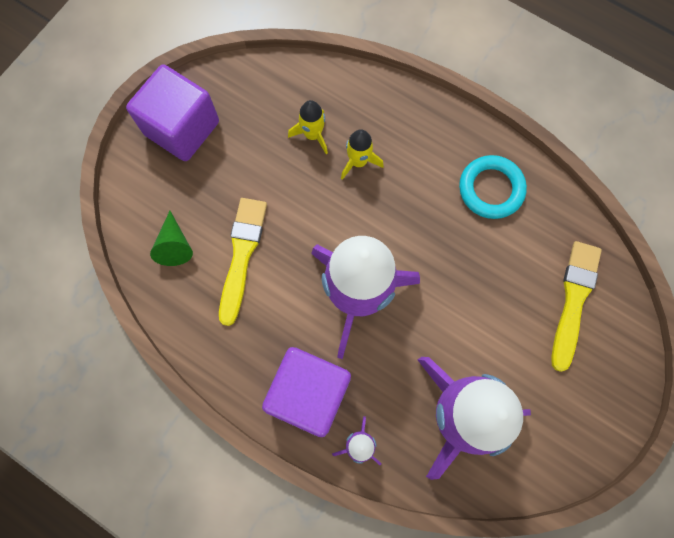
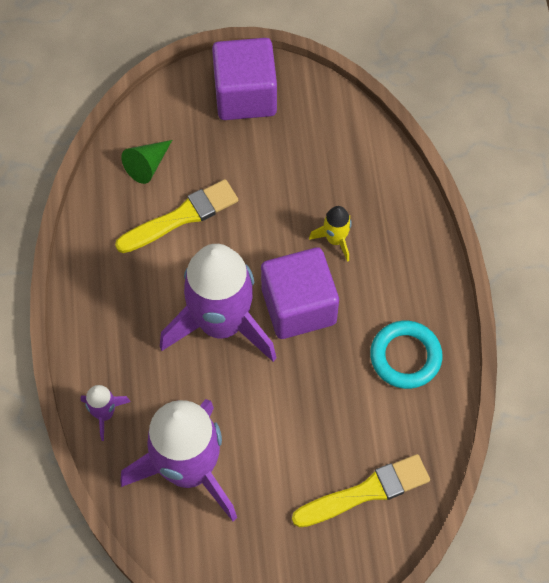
camera: 50 degrees right, 10 degrees down
purple cube [262,347,351,437] -> purple cube moved to [261,247,339,339]
yellow rocket [288,100,328,154] -> none

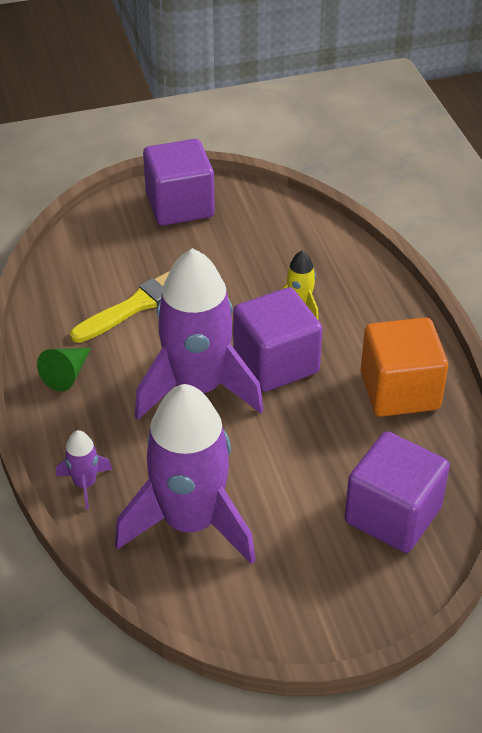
camera: 10 degrees left, 20 degrees down
green cone [121,140,172,184] -> green cone moved to [37,348,91,392]
yellow brush [292,454,430,528] -> purple cube [345,431,450,553]
turquoise ring [370,321,443,389] -> orange cube [361,317,448,417]

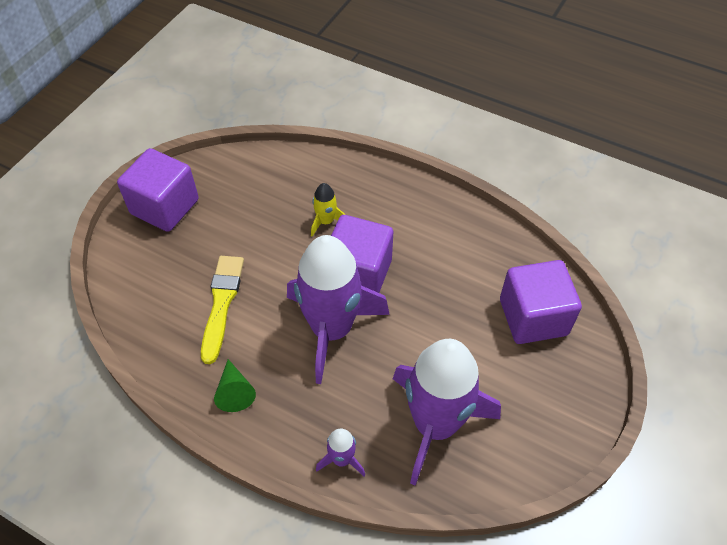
camera: 45 degrees left, 10 degrees up
orange cube [361,317,448,417] -> none

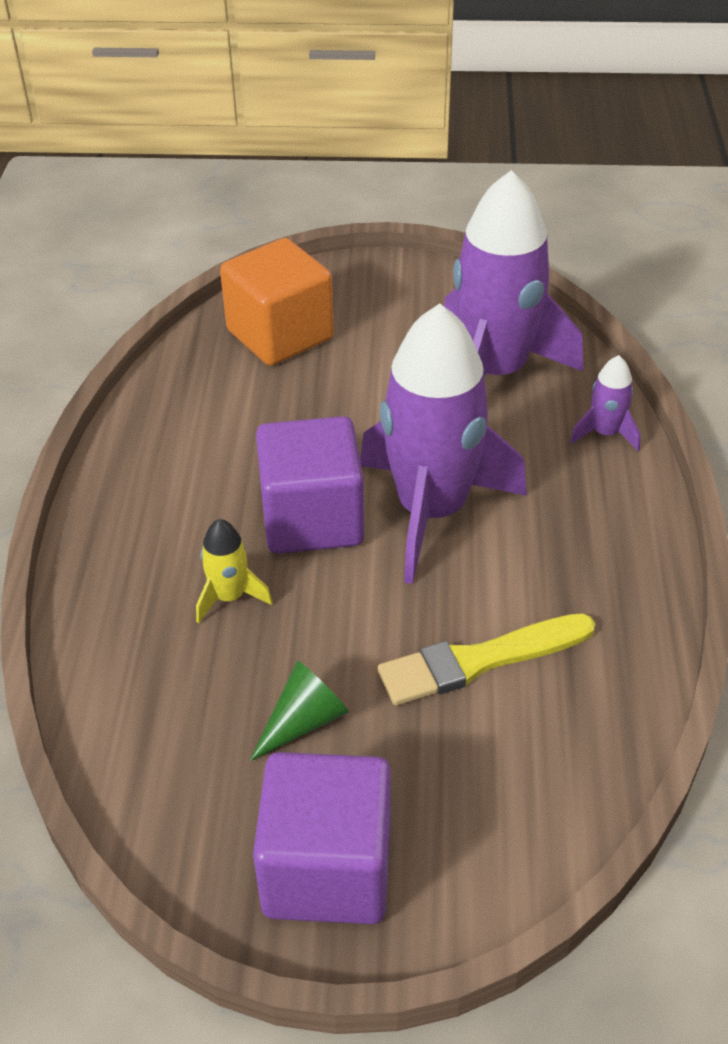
camera: 115 degrees left, 10 degrees down
green cone [214,359,256,412] -> green cone moved to [250,661,349,761]
purple cube [500,260,582,344] -> orange cube [220,238,334,366]

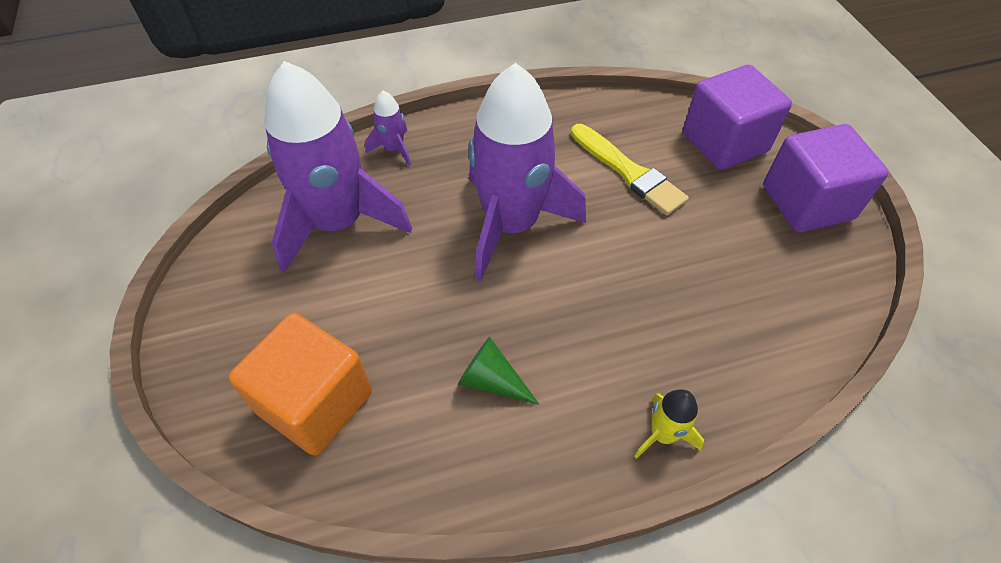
camera: 110 degrees left, 10 degrees up
yellow rocket [196,519,273,623] -> yellow rocket moved to [634,389,704,459]
green cone [250,661,349,761] -> green cone moved to [458,337,540,405]
purple cube [256,416,365,554] -> purple cube moved to [683,65,792,170]

